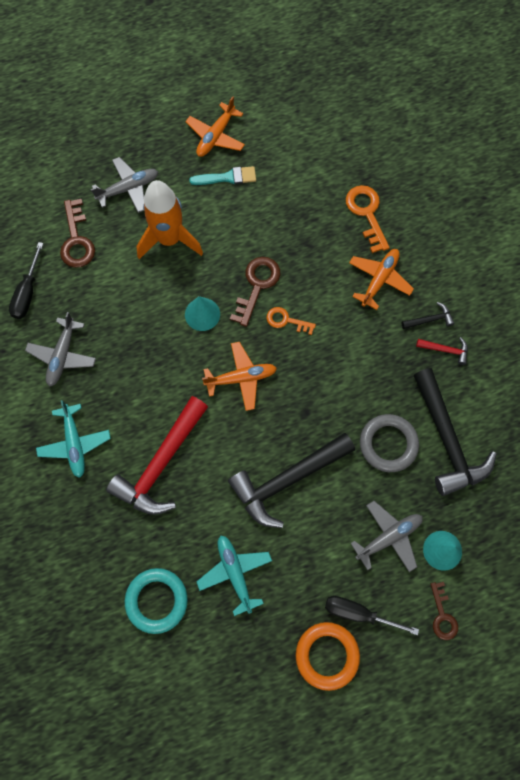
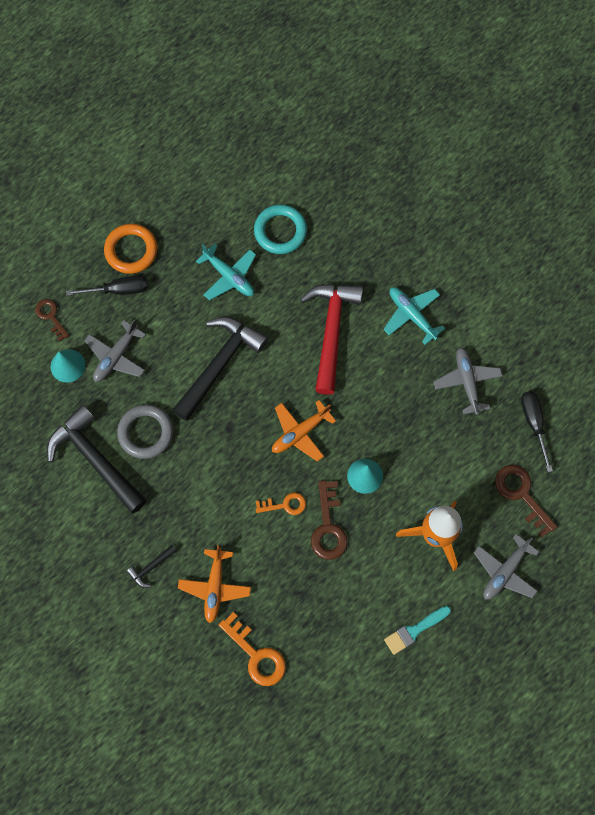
camera: 155 degrees right, 0 degrees up
orange plane [185,96,245,157] -> none
red hammer [416,337,468,365] -> none

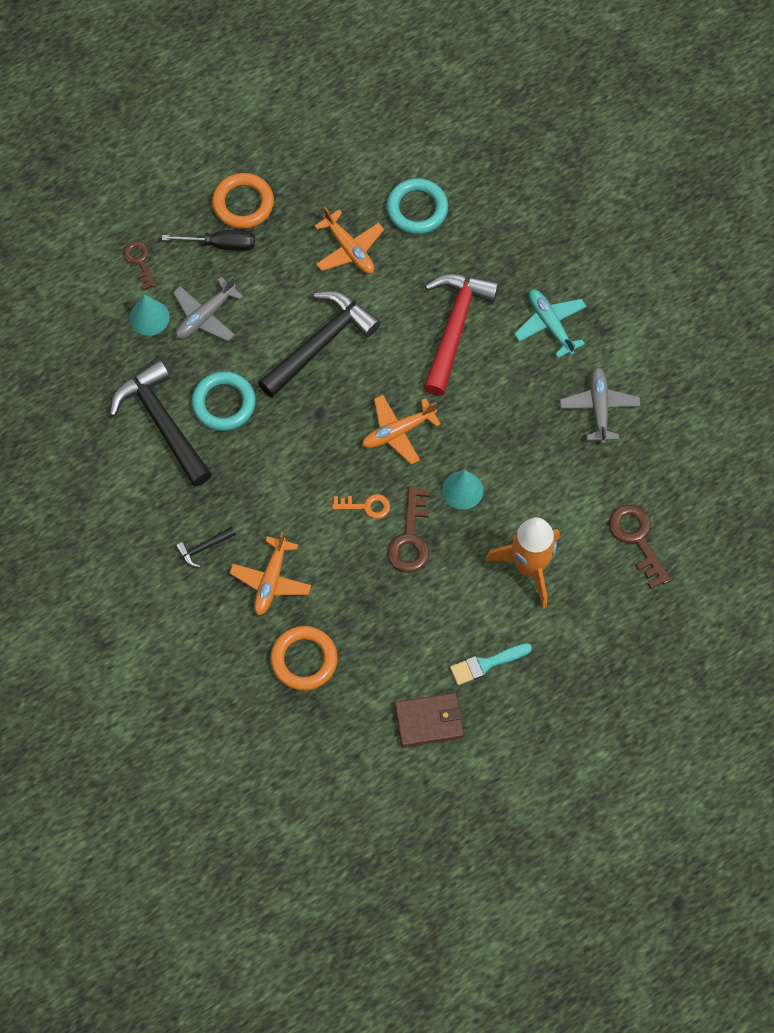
camera: 10 degrees right, 5 degrees down
grey ring [117,404,173,459] -> turquoise ring [192,371,256,431]
turquoise plane [196,243,256,300] -> orange plane [314,207,384,274]
orange key [219,612,286,686] -> orange ring [270,626,338,691]
grey plane [474,534,539,600] -> none
black screwdriver [521,391,553,472] -> none
none -> brown wallet [395,693,464,747]

